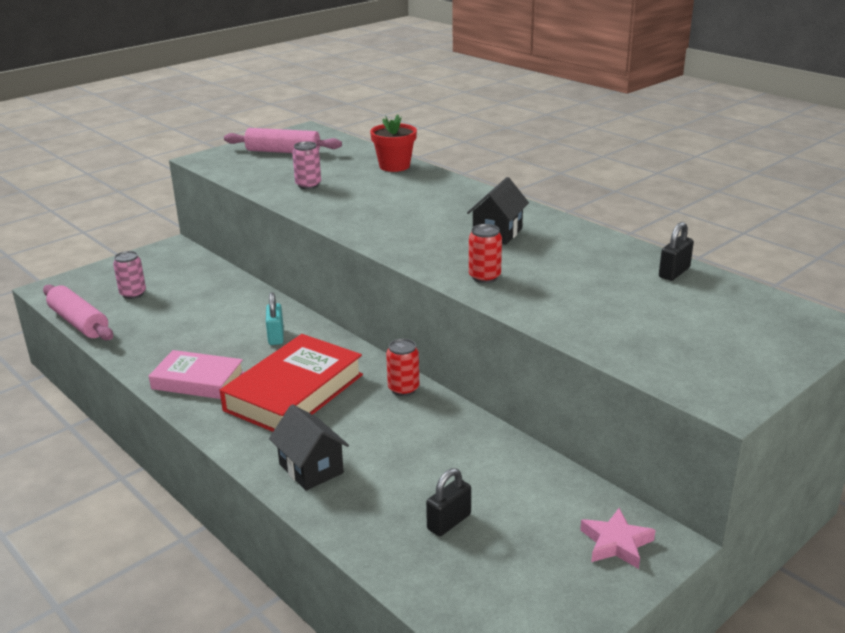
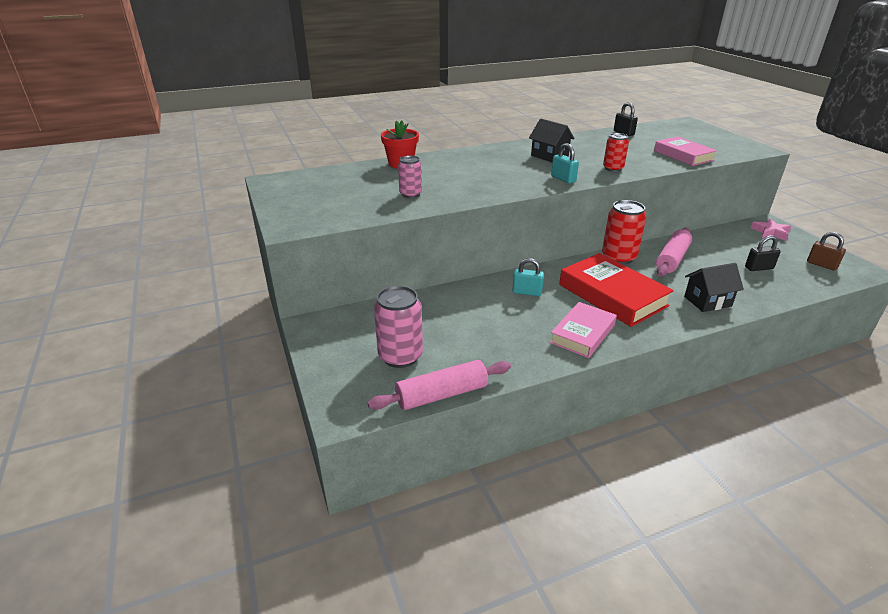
camera: 70 degrees left, 5 degrees up
pink can [113,251,146,299] -> pink can [374,286,423,368], size x1.65
pink rolling pin [224,128,342,153] -> pink rolling pin moved to [656,228,692,276]
red can [386,339,419,396] -> red can [602,200,646,265], size x1.65
black padlock [426,468,471,536] -> black padlock turned 75 degrees counterclockwise [745,235,781,271]
none -> turquoise padlock [551,143,579,184]
none -> pink book [654,136,717,166]
none -> brown padlock [807,232,846,271]

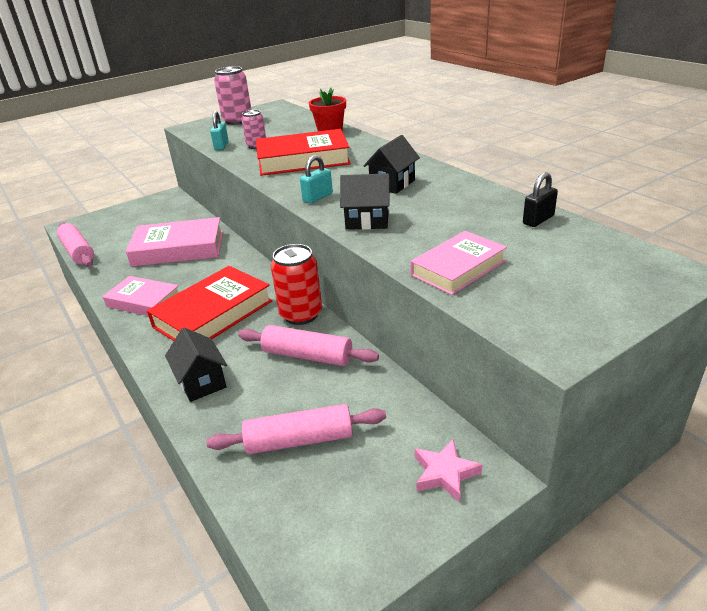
camera: 80 degrees right, 0 degrees up
pink can [374,286,423,368] -> pink can moved to [214,66,251,125]
turquoise padlock [512,258,544,296] -> turquoise padlock moved to [210,111,229,150]
red can [603,133,629,172] -> black house [340,173,391,230]
black padlock [745,235,781,271] -> pink rolling pin [207,404,386,454]
brown padlock [807,232,846,271] -> none
none -> pink book [126,217,223,267]
none -> red book [256,129,351,176]

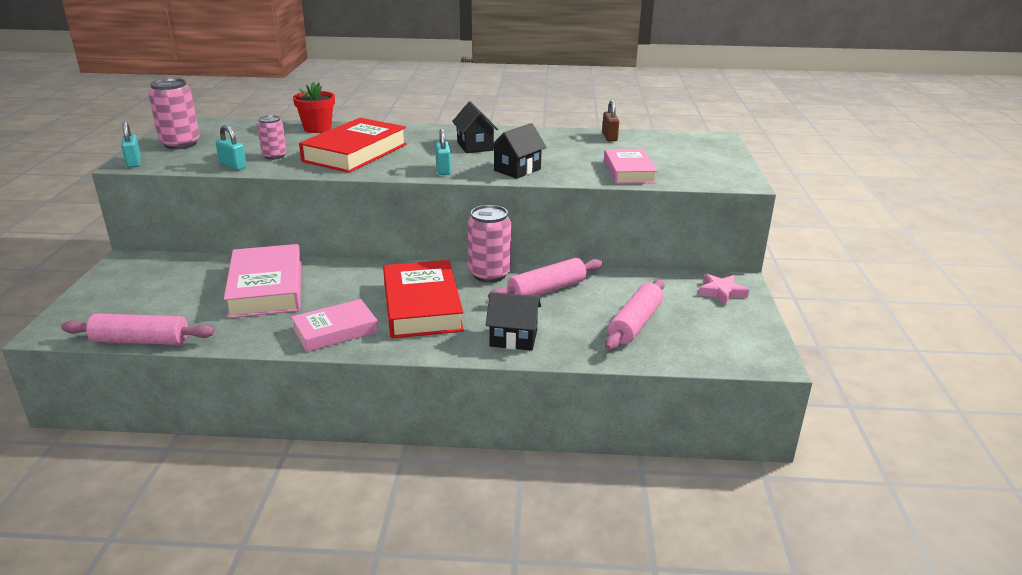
camera: 55 degrees left, 5 degrees down
pink book [126,217,223,267] -> pink book turned 45 degrees counterclockwise [224,244,301,318]
red can [271,244,322,325] -> pink can [468,205,511,283]
black padlock [523,172,558,227] -> brown padlock [602,100,619,141]
none -> turquoise padlock [121,122,141,168]

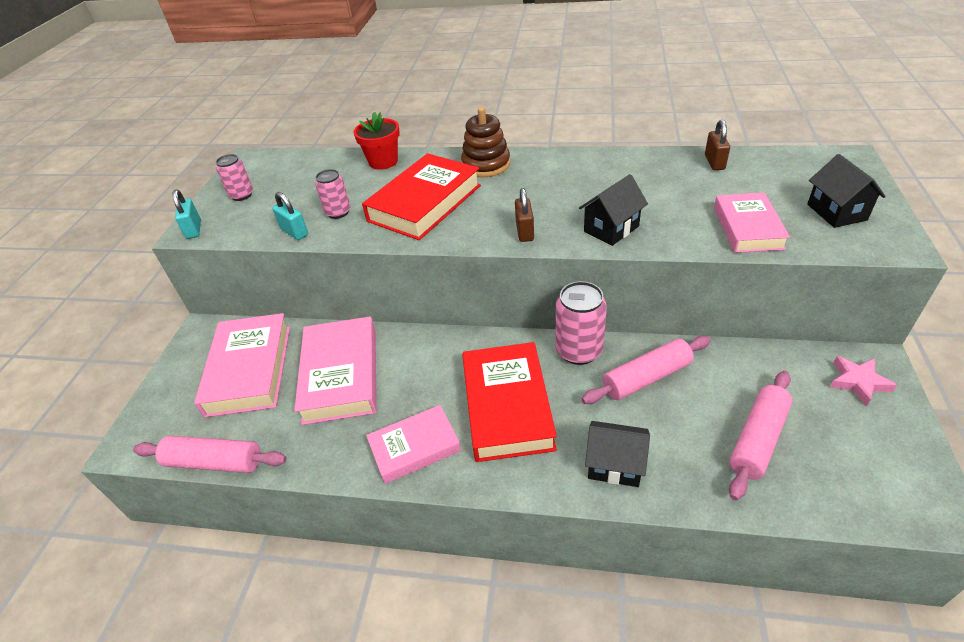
camera: 10 degrees right, 15 degrees up
pink can [149,78,200,150] -> pink can [216,154,253,201], size x0.61
turquoise padlock [435,128,451,175] -> brown padlock [515,188,534,242]
black house [452,101,498,153] -> black house moved to [807,154,886,228]
none -> pink book [194,313,290,418]
none -> brown stacking toy [461,107,510,177]

